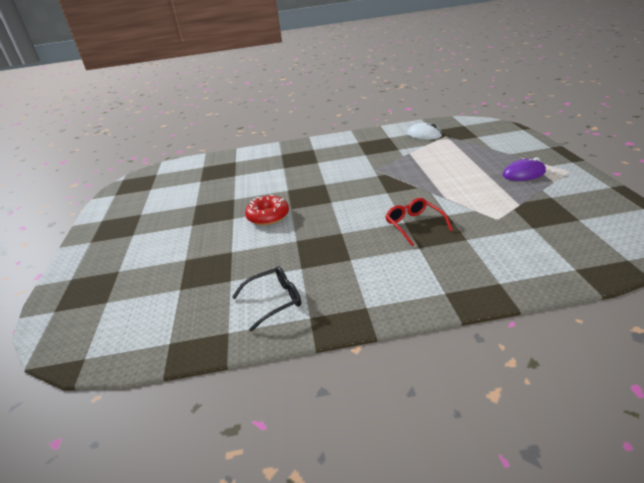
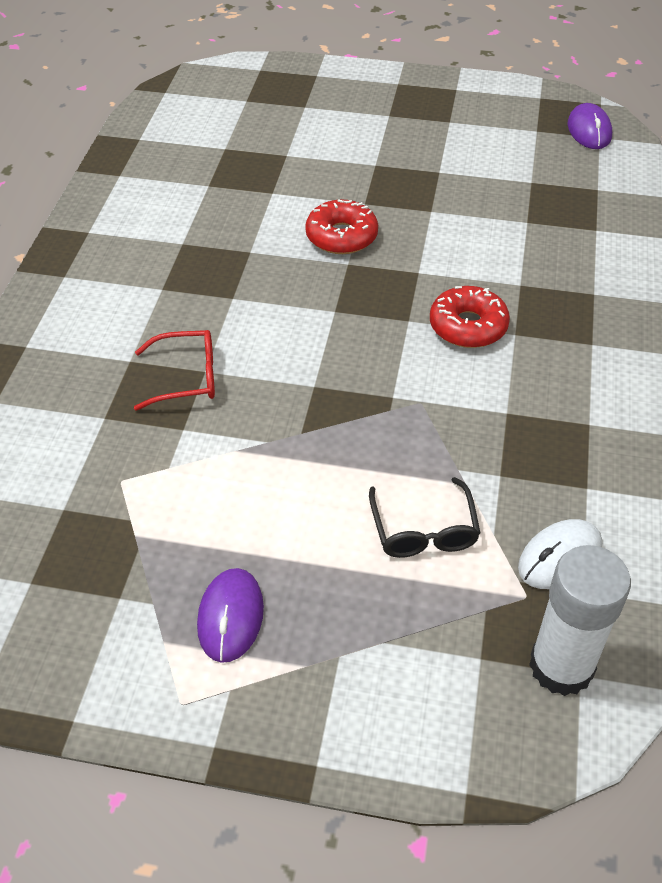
camera: 105 degrees right, 15 degrees up
black glasses [232,266,301,332] -> black glasses moved to [369,477,481,558]
none -> red donut [430,286,510,348]
none -> white glue stick [529,545,631,696]
none -> purple mouse [568,103,612,149]

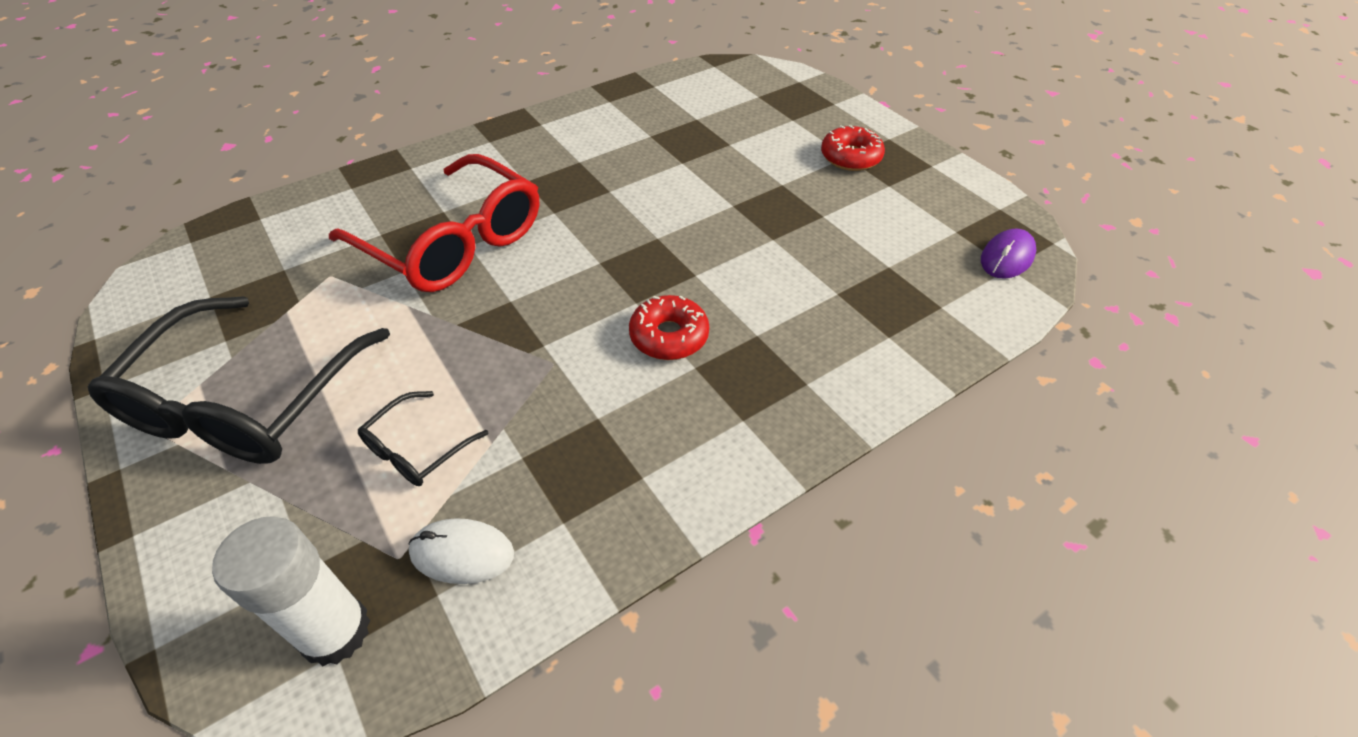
camera: 45 degrees right, 0 degrees up
red glasses [134,330,215,411] -> red glasses [329,154,539,292], size x2.24
purple mouse [197,568,264,663] -> black glasses [88,296,390,464]
red donut [305,199,378,254] -> red donut moved to [821,125,885,171]

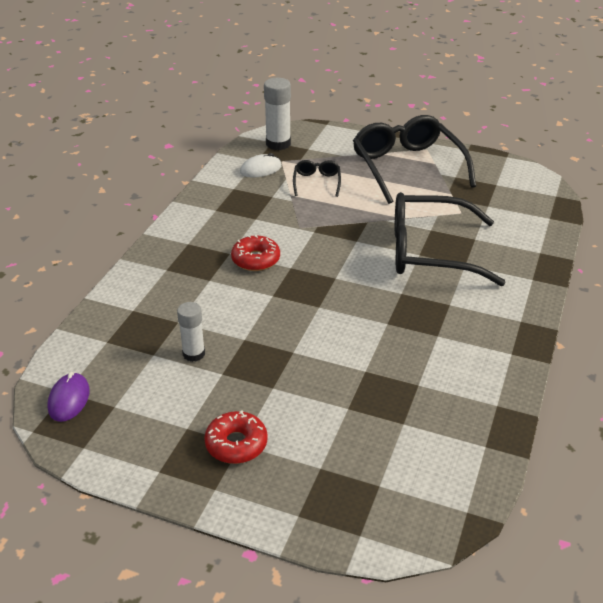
camera: 145 degrees right, 10 degrees down
red glasses [329,154,539,292] -> black glasses [395,192,506,286]
none -> white glue stick [177,302,205,362]

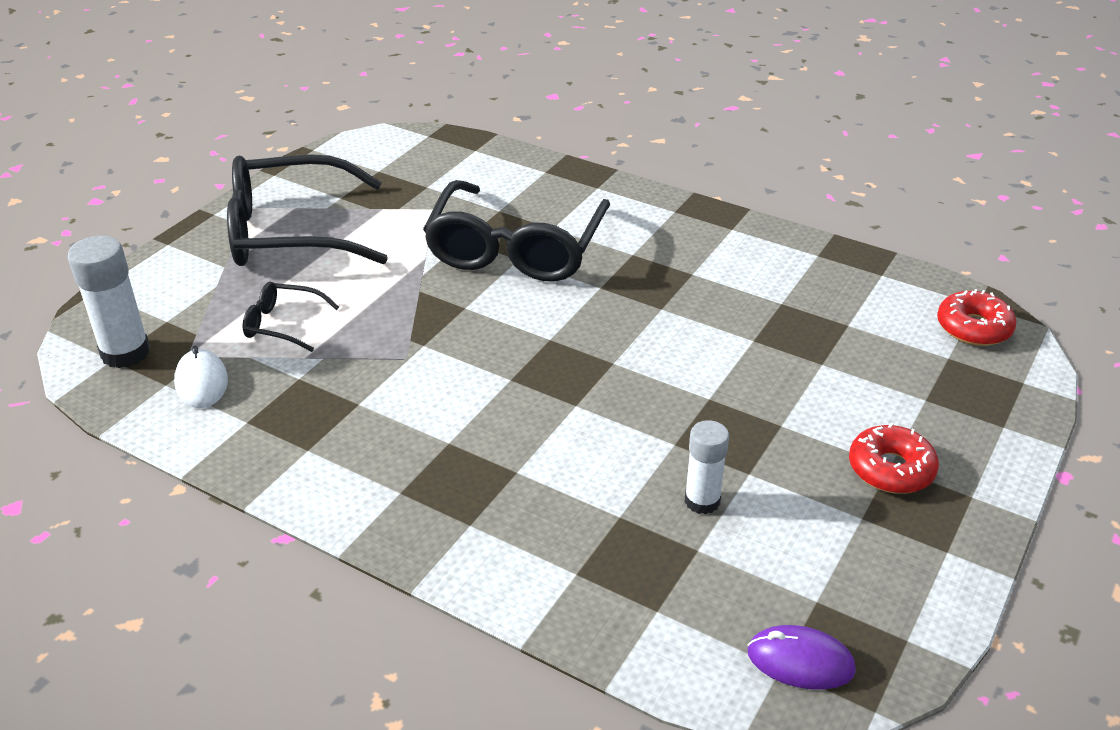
camera: 80 degrees left, 0 degrees up
red donut [231,235,280,271] -> red donut moved to [937,289,1017,346]

